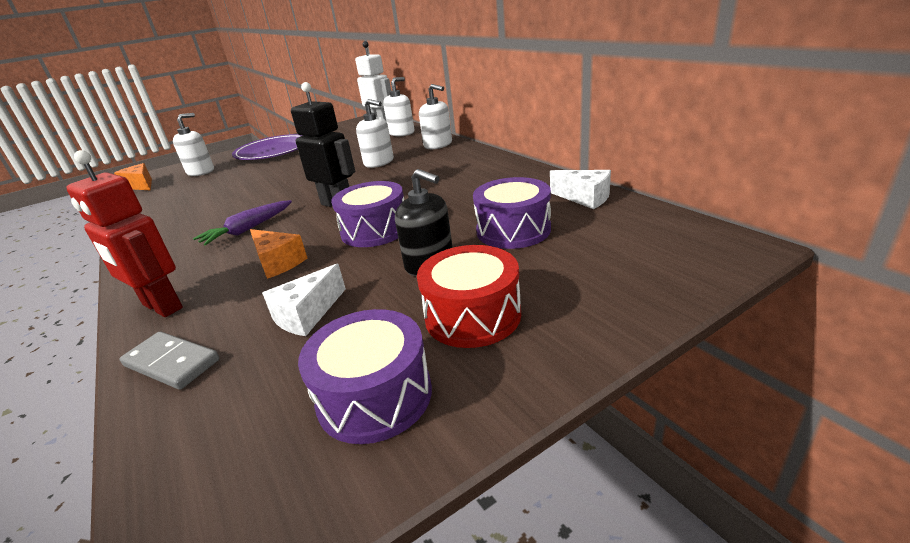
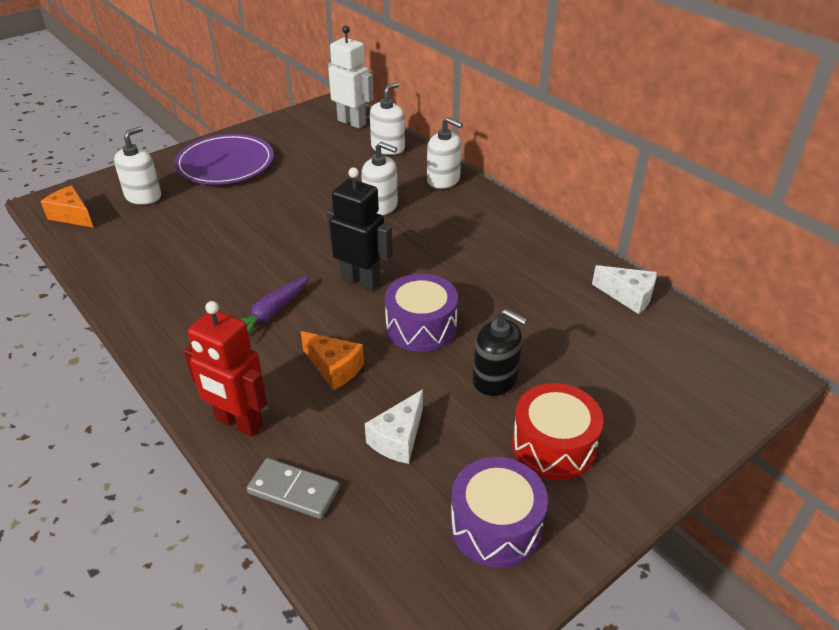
camera: 10 degrees left, 10 degrees up
purple drum [473,177,551,249] -> none

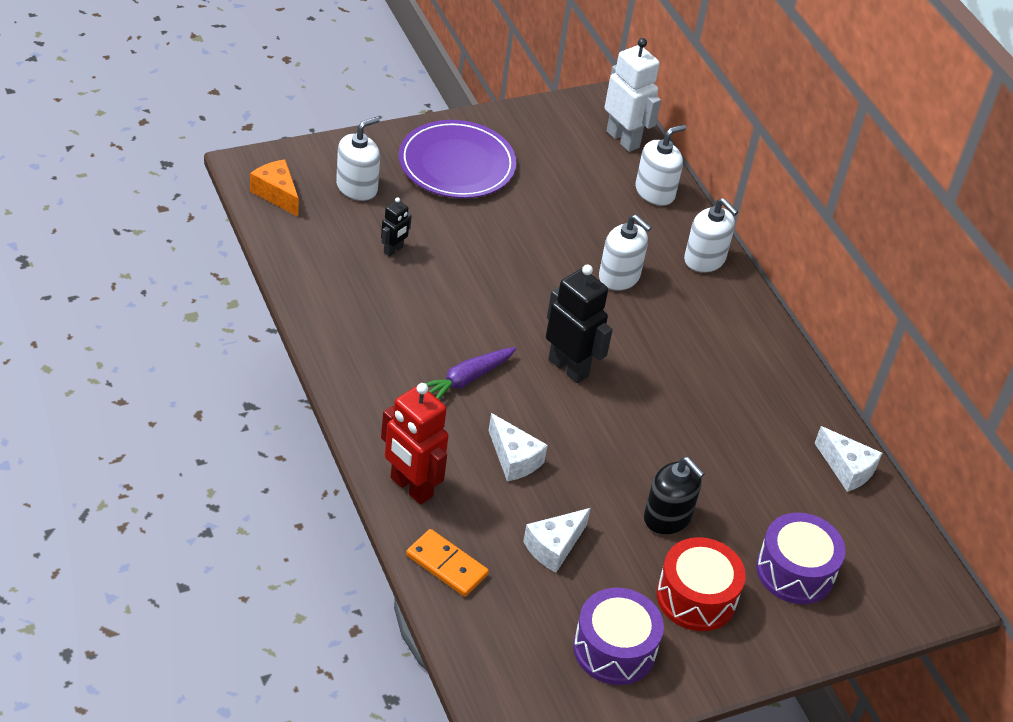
camera: 10 degrees right, 5 degrees up
grey domino [246,458,340,519] -> orange domino [406,529,489,597]
orange cheese [301,331,364,390] -> white cheese [489,413,548,482]
purple drum [385,274,458,352] -> purple drum moved to [756,512,846,604]
none -> black robot [381,197,412,257]

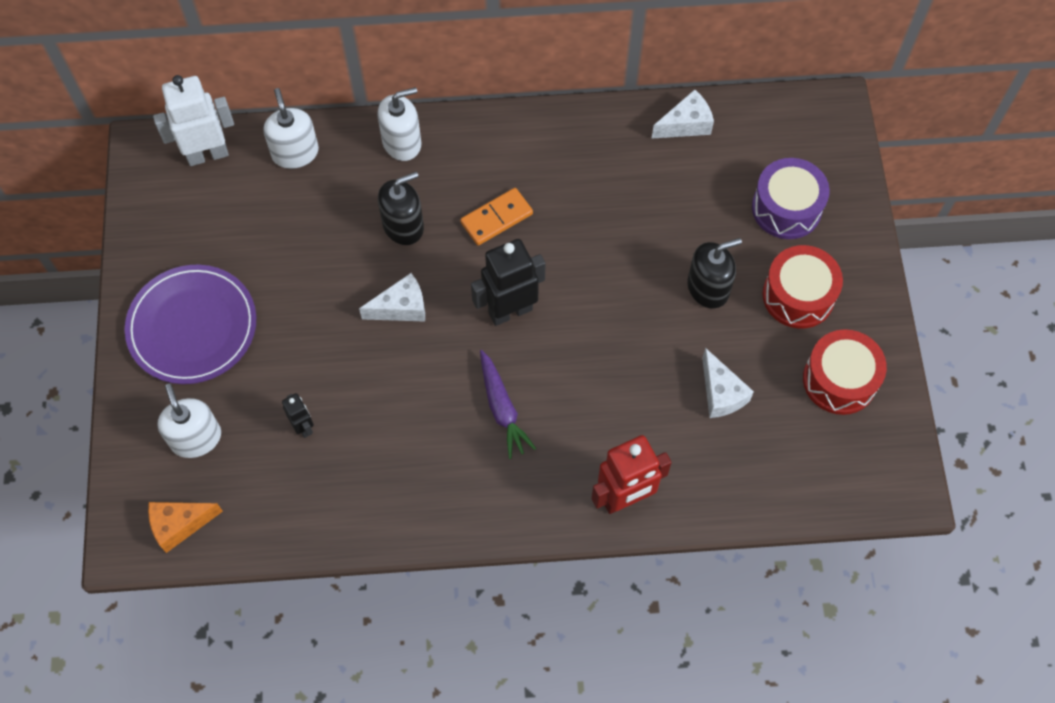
camera: 65 degrees left, 20 degrees up
orange domino [406,529,489,597] -> orange domino moved to [460,188,533,245]
white cheese [489,413,548,482] -> white cheese moved to [359,273,425,322]
purple drum [573,588,664,685] -> red drum [803,329,887,415]
white soap dispenser [599,215,652,291] -> black soap dispenser [378,172,424,245]

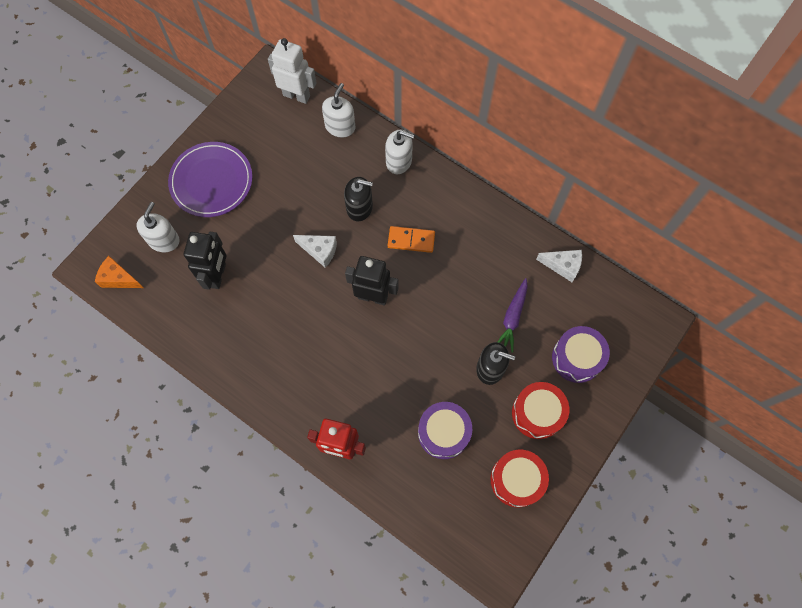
camera: 40 degrees right, 5 degrees up
black robot [282,393,314,438] -> black robot [184,232,227,290], size x1.94
purple carrot [480,350,536,459] -> purple carrot moved to [498,278,528,353]
white cheese [702,348,754,418] -> purple drum [418,402,472,459]

